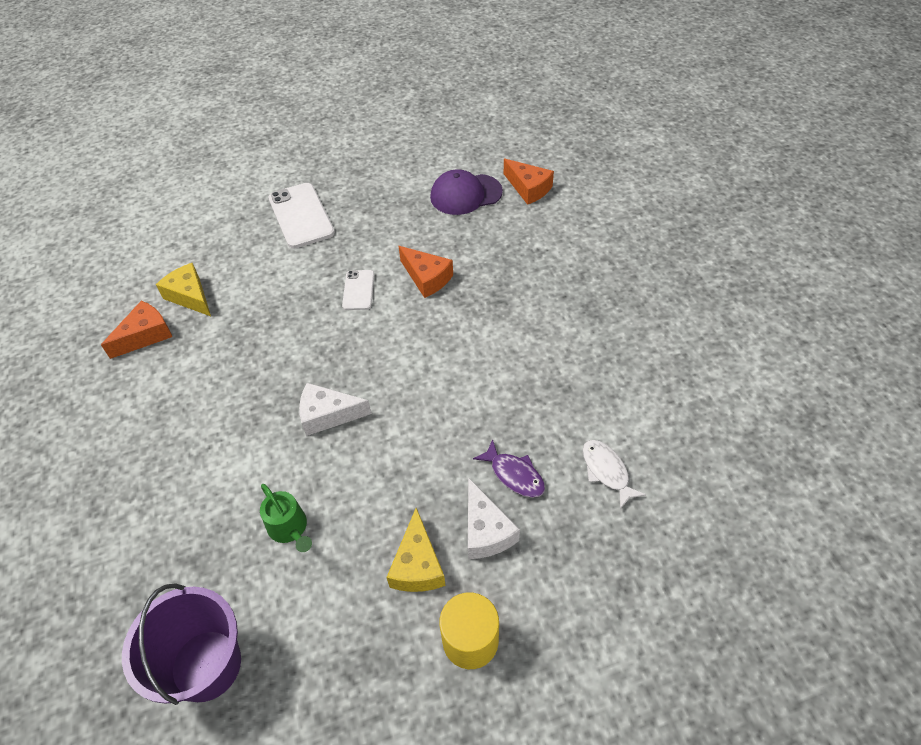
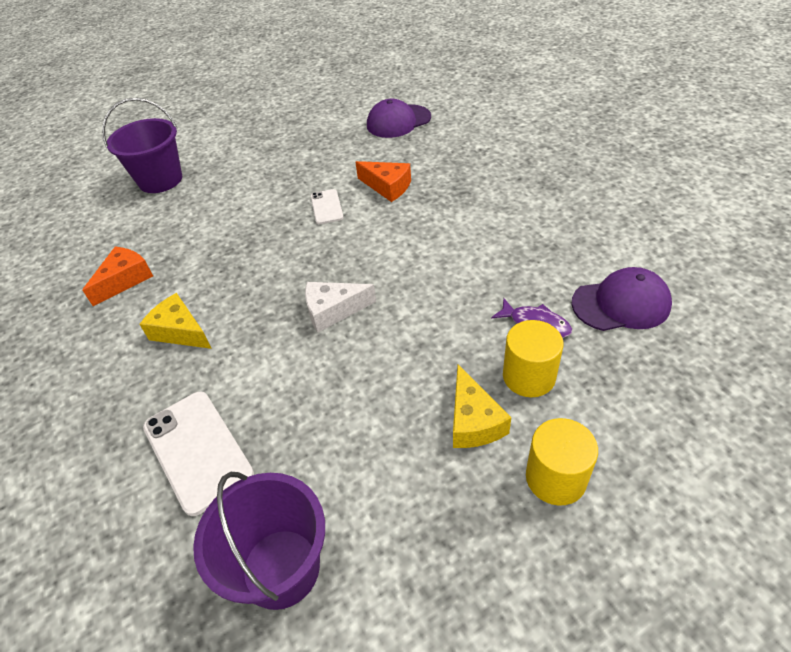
camera: 10 degrees left, 5 degrees down
yellow cheese [156,263,211,316] -> yellow cheese moved to [140,293,212,349]
green watering can [260,484,312,552] -> none
white phone [268,183,335,249] -> white phone moved to [143,392,254,516]
white cheese [468,477,520,559] -> yellow cylinder [503,320,563,397]
orange cheese [504,159,554,205] -> none
white fish [582,440,646,509] -> purple cap [572,267,672,331]
none -> purple bucket [102,98,182,193]

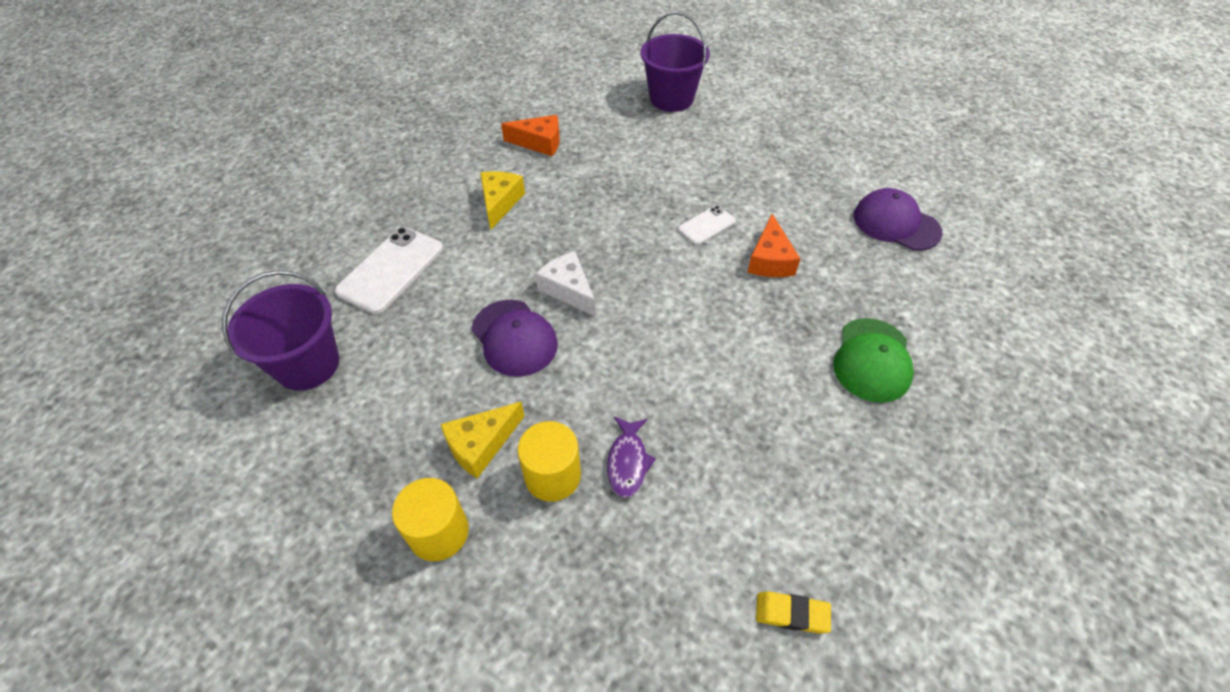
camera: 60 degrees right, 5 degrees up
purple cap [572,267,672,331] -> purple cap moved to [472,300,558,377]
none -> yellow eraser [756,591,831,634]
none -> green cap [833,318,914,403]

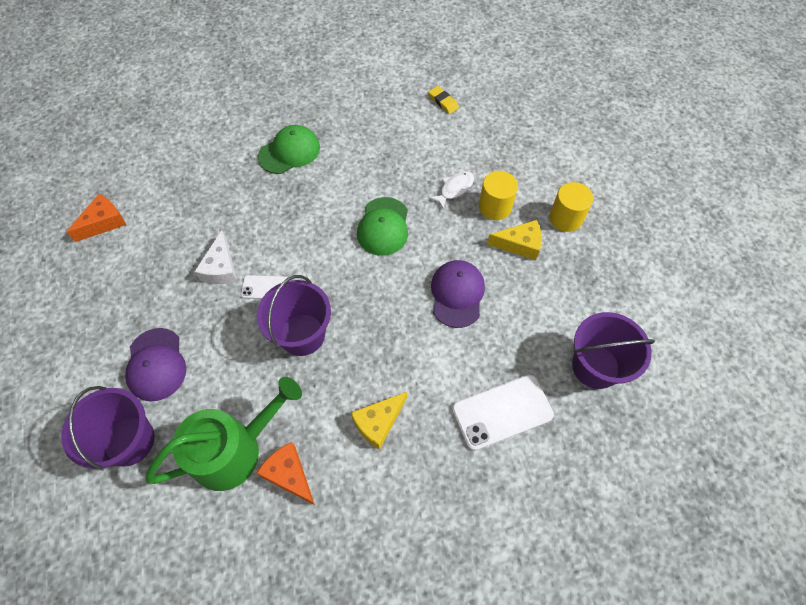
camera: 140 degrees left, 10 degrees up
white cheese [535,251,596,317] -> white cheese moved to [194,230,237,284]
purple fish [607,417,656,498] -> white fish [429,171,474,210]
orange cheese [747,214,800,277] -> orange cheese moved to [66,194,126,242]
purple cap [854,188,943,251] -> purple cap moved to [125,328,186,402]
none -> green watering can [145,377,302,491]
none -> purple bucket [257,275,331,356]
none -> green cap [357,197,408,256]

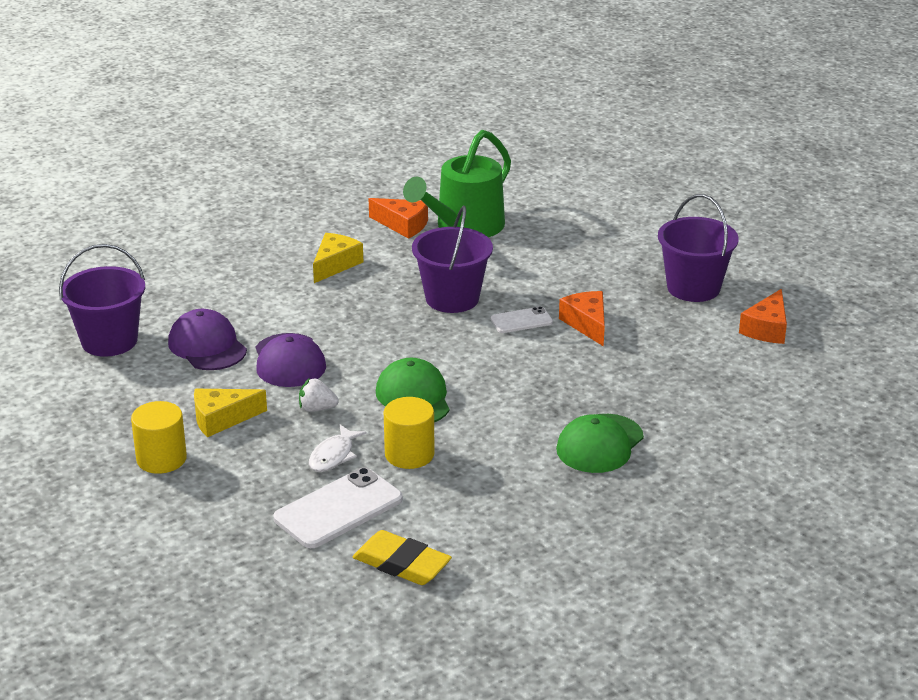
camera: 160 degrees right, 30 degrees down
purple bucket [61,386,155,470] -> purple bucket moved to [658,194,739,302]
purple cap [125,328,186,402] -> purple cap moved to [168,309,247,370]
white cheese [194,230,237,284] -> orange cheese [559,291,605,347]
yellow eraser [428,86,459,114] -> yellow eraser [353,530,452,585], size x1.61
white phone [452,375,554,451] -> white phone moved to [273,467,403,548]
yellow cylinder [479,171,518,220] -> yellow cylinder moved to [384,397,435,469]
none -> white strawberry [299,378,339,412]

